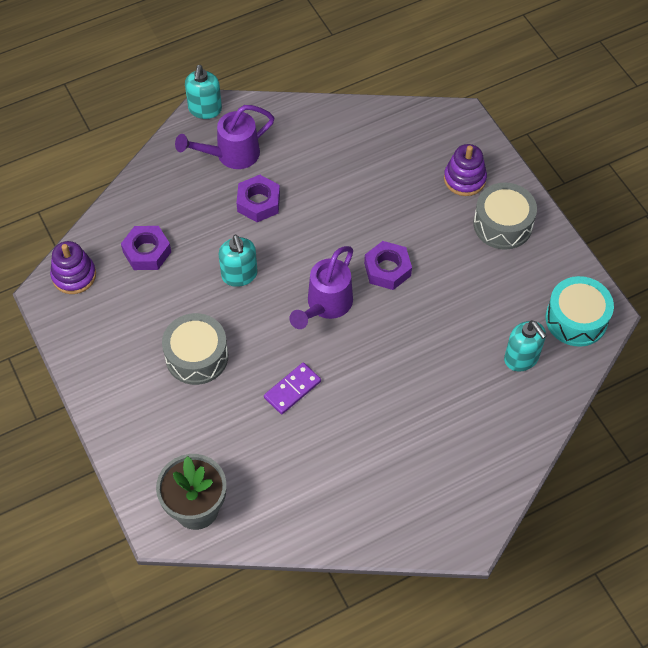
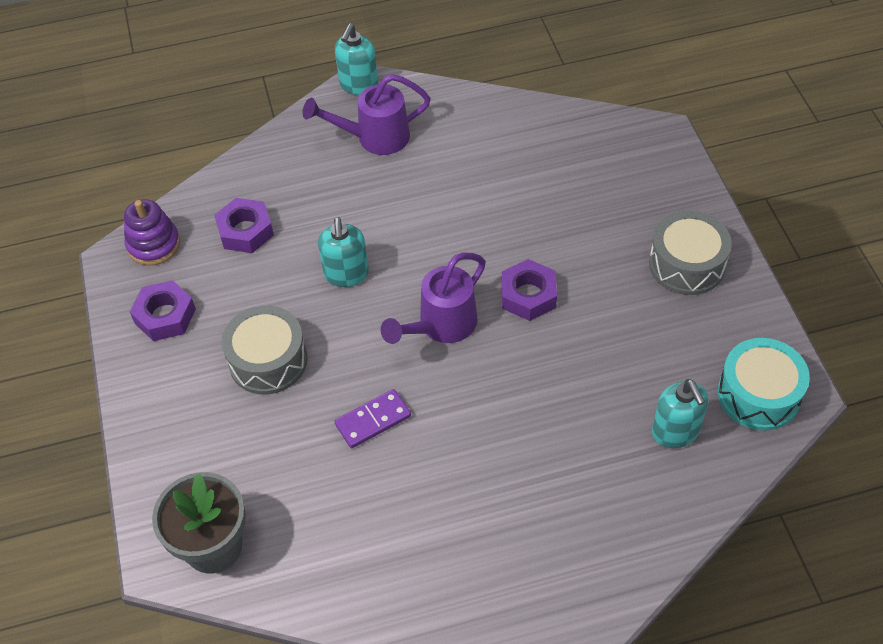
camera: 15 degrees right, 5 degrees down
purple nut [237,175,280,222] -> purple nut moved to [130,280,196,341]
purple stacking toy [444,144,487,196] -> none

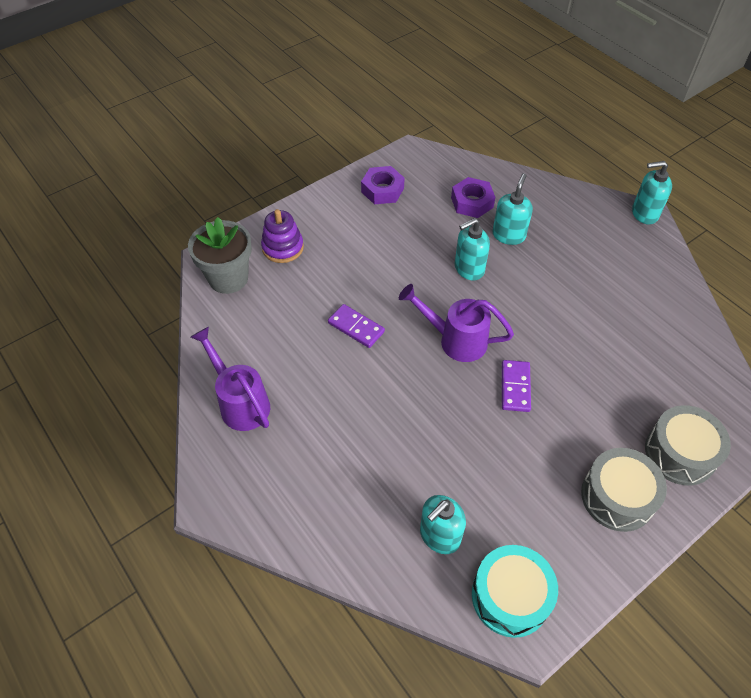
camera: 65 degrees right, 0 degrees up
purple stacking toy [124,199,180,265] -> purple stacking toy moved to [261,209,304,263]
grey drum [222,305,308,394] -> grey drum moved to [645,405,731,486]
purple watering can [303,74,431,155] -> purple watering can moved to [191,327,270,431]
purple nut [502,259,557,321] -> purple domino [502,360,531,412]
none -> turquoise soap dispenser [492,173,533,245]

